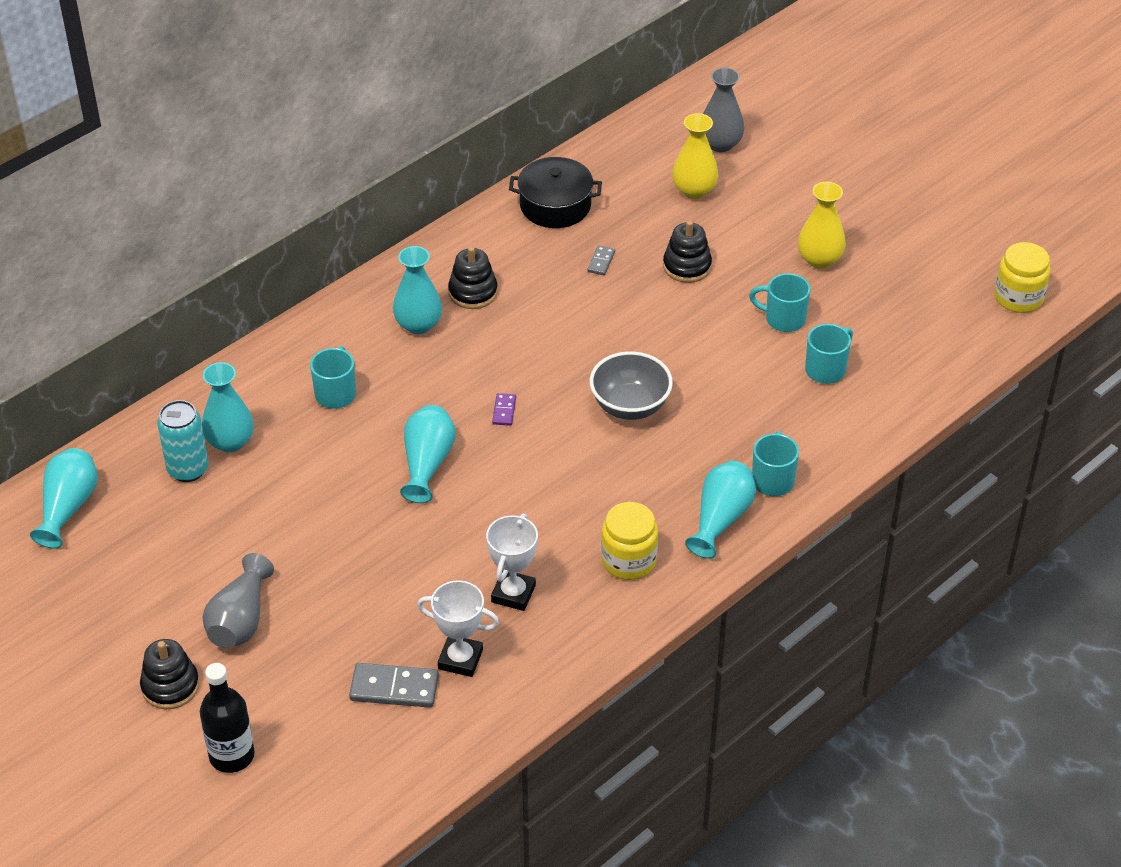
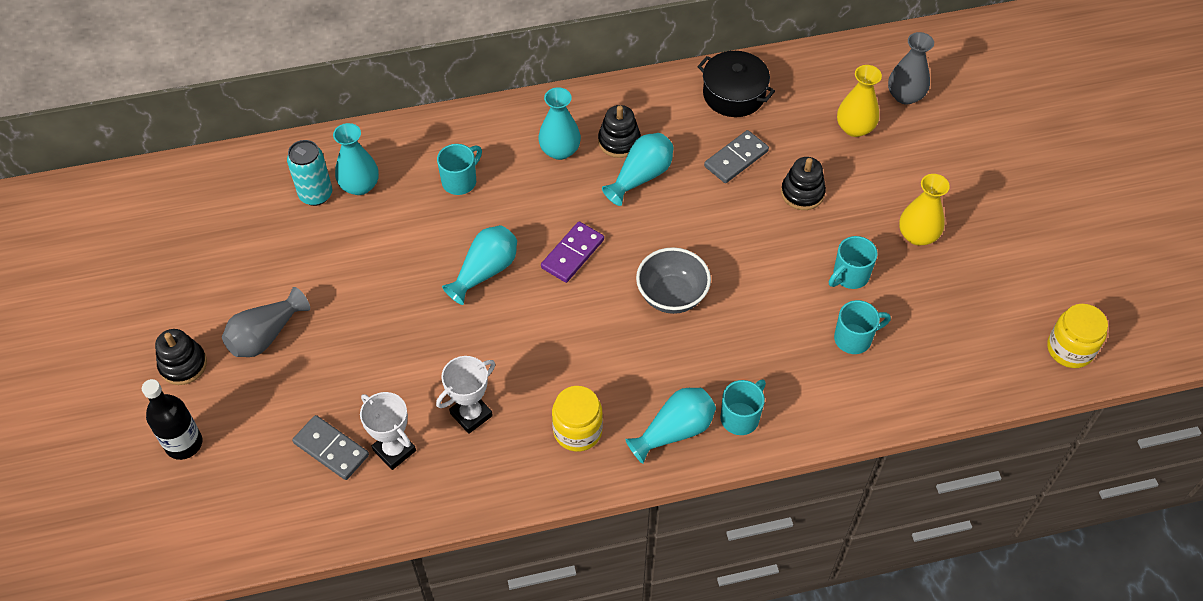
camera: 30 degrees right, 10 degrees up
turquoise vase [30,448,98,549] -> turquoise vase moved to [602,133,674,206]
purple domino [492,393,516,426] -> purple domino [541,221,604,283], size x1.90
grey domino [587,245,615,275] -> grey domino [704,130,769,183], size x1.90
turquoise mug [749,273,811,332] -> turquoise mug turned 90 degrees counterclockwise [829,236,878,289]

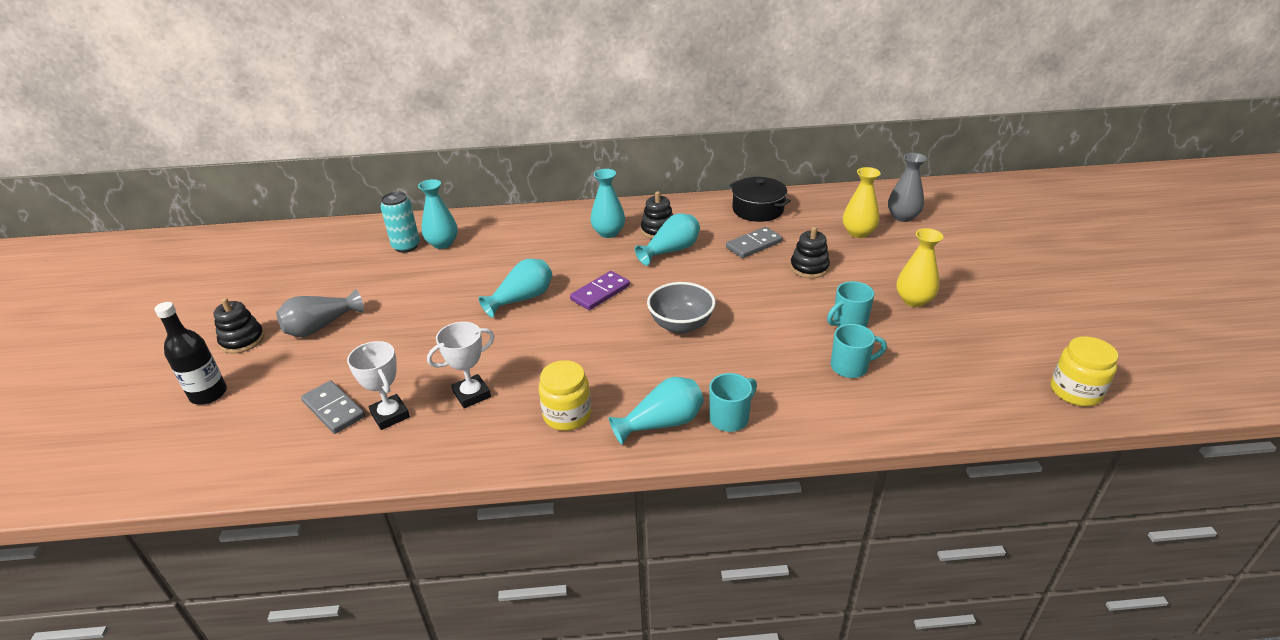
camera: 10 degrees right, 20 degrees down
turquoise mug [437,144,482,195] -> none

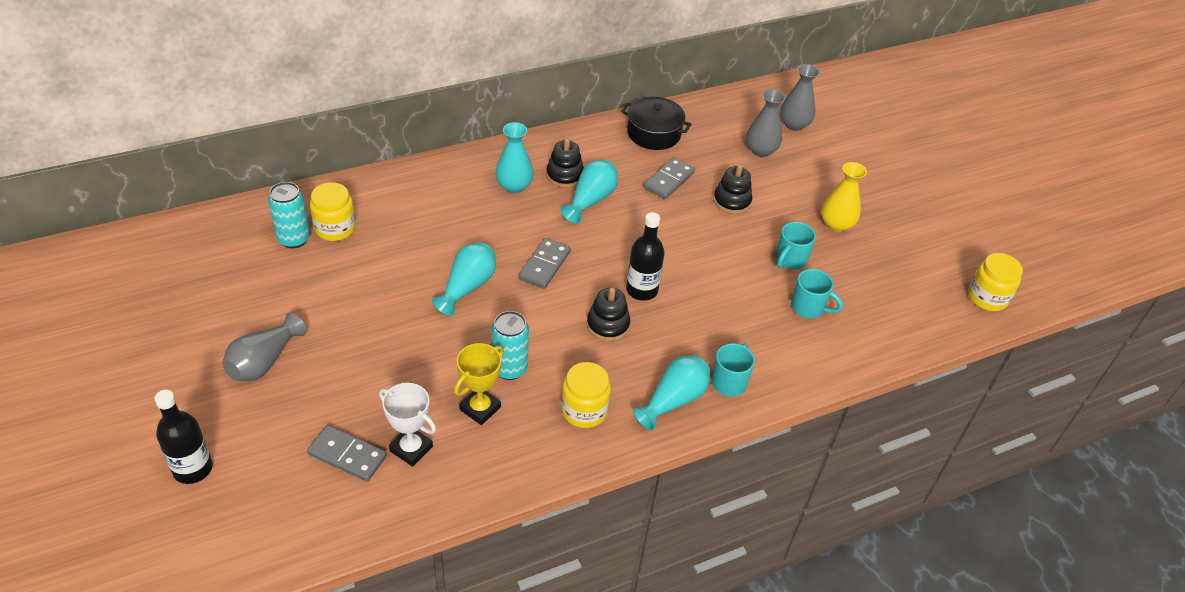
camera: 25 degrees left, 10 degrees up
black stacking toy [213,298,265,354] -> black stacking toy moved to [587,288,630,341]
turquoise vase [418,179,458,249] -> yellow jar [310,182,356,241]
white trophy [427,322,495,408] -> yellow trophy [454,343,504,425]
purple domino [570,271,630,310] -> grey domino [518,238,571,289]
grey bowl [647,282,716,334] -> black bottle [626,212,664,301]
turquoise mug [831,324,887,378] -> turquoise mug turned 60 degrees clockwise [791,269,843,318]
yellow vase [843,167,881,238] -> grey vase [746,89,786,157]
none -> turquoise can [491,311,529,380]

